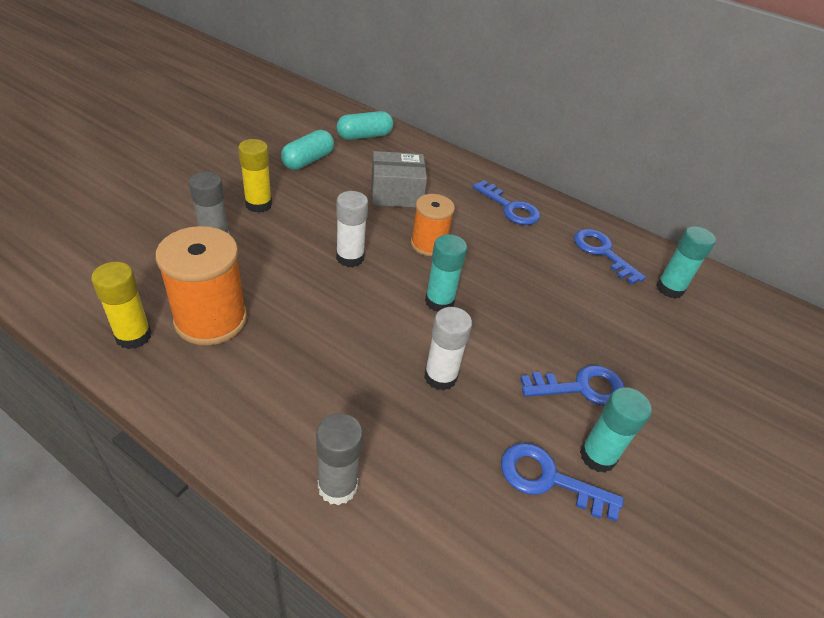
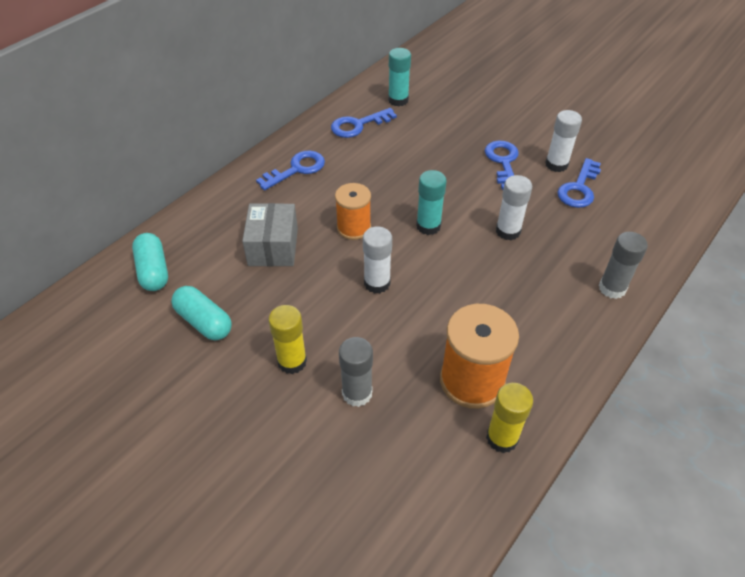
camera: 80 degrees left, 5 degrees up
turquoise glue stick [580,387,652,473] -> white glue stick [545,110,582,172]

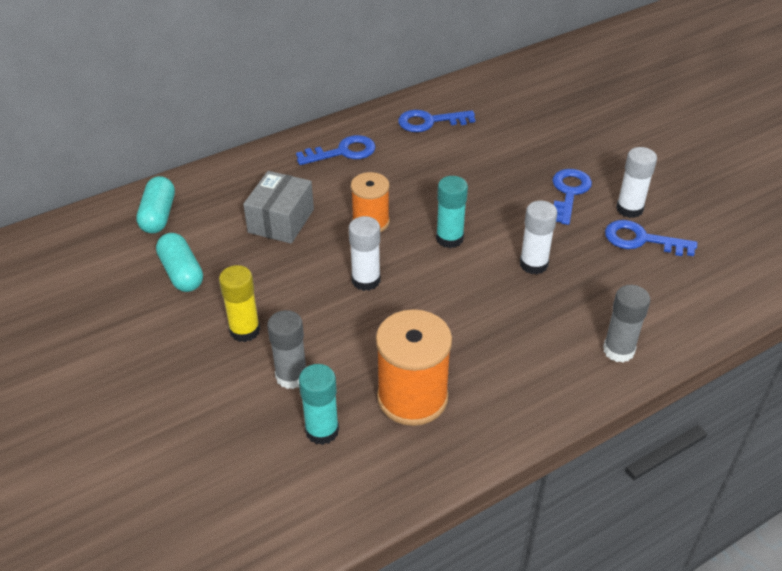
camera: 20 degrees right, 5 degrees down
turquoise glue stick [388,48,411,106] -> turquoise glue stick moved to [299,364,339,445]
yellow glue stick [486,383,533,453] -> none
blue key [557,158,601,208] -> blue key turned 60 degrees clockwise [605,220,697,256]

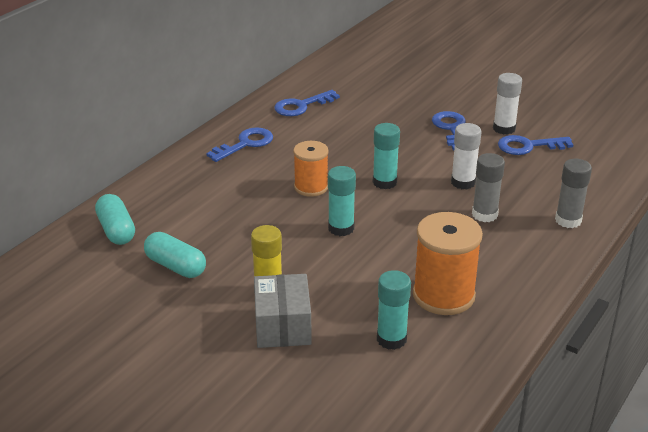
camera: 25 degrees left, 10 degrees down
grey box [243,171,314,244] -> grey box moved to [254,274,312,348]
grey glue stick [267,310,306,389] -> grey glue stick moved to [472,153,505,222]
white glue stick [349,216,380,291] -> turquoise glue stick [328,166,356,236]

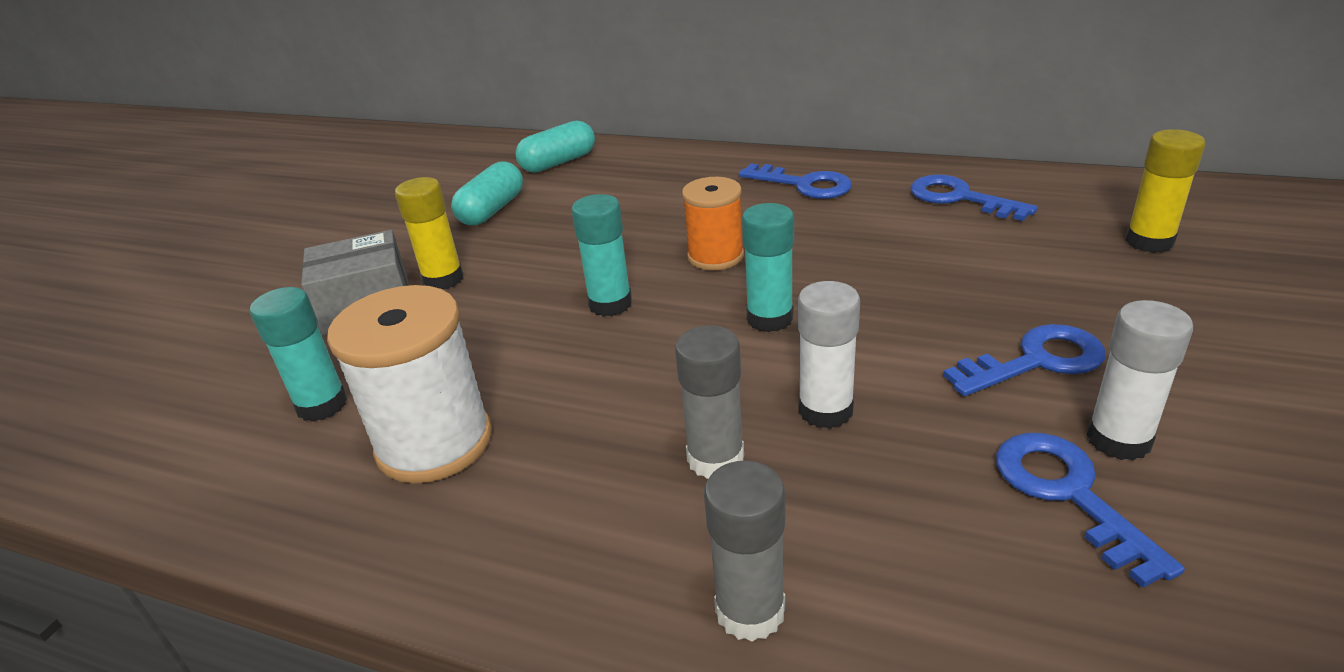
camera: 80 degrees right, 0 degrees up
orange spool [413,212,483,315] -> white spool [327,285,492,484]
none -> yellow glue stick [1125,129,1205,253]

